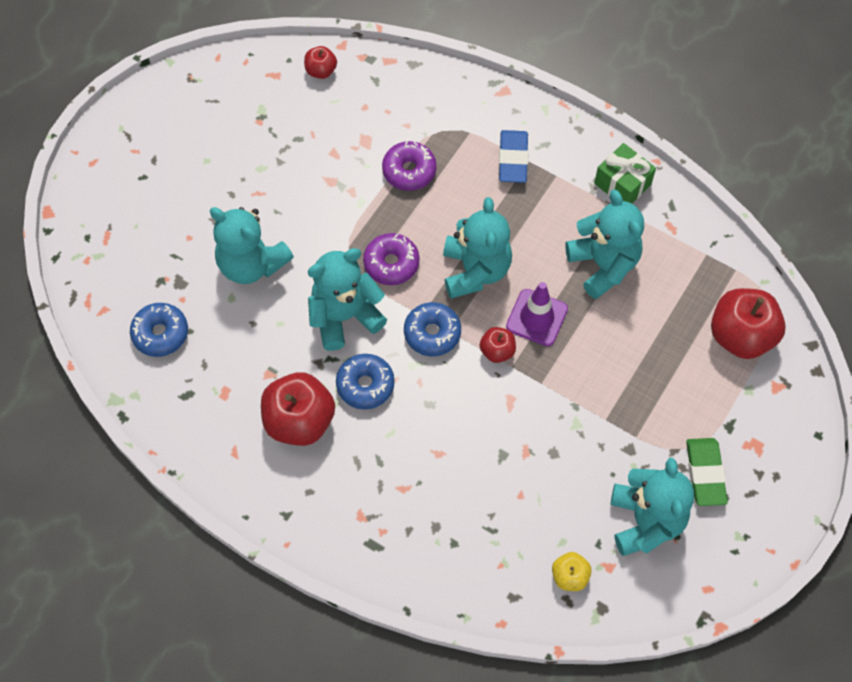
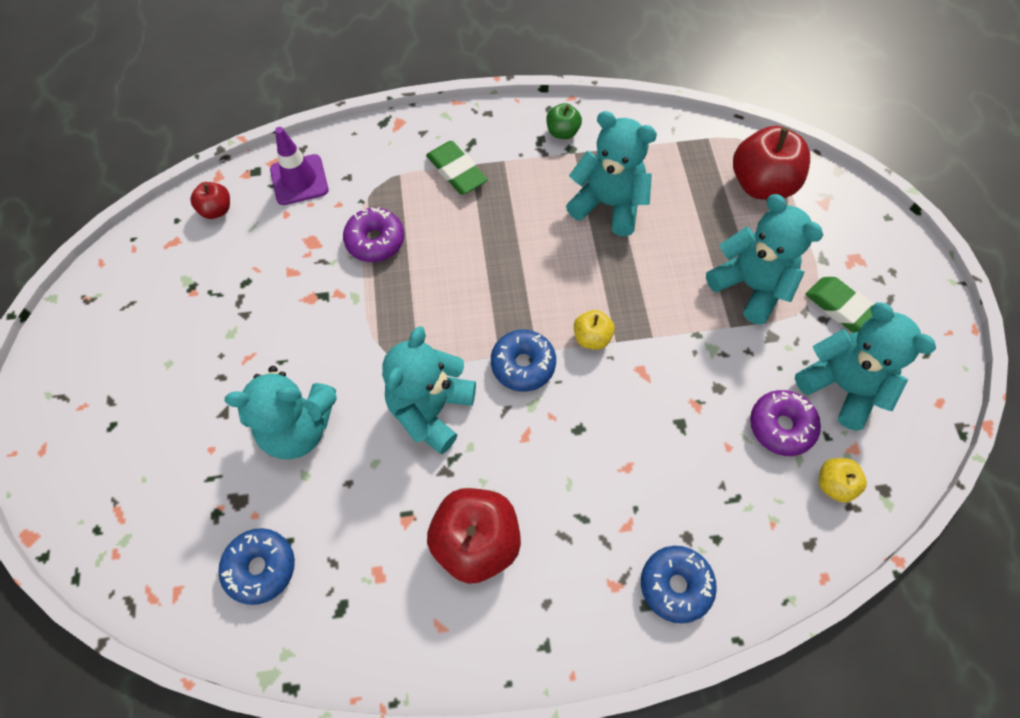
camera: 40 degrees left, 0 degrees up
blue donut [336,354,395,410] -> blue donut moved to [641,546,717,623]
purple donut [363,233,420,285] -> purple donut moved to [750,390,821,456]
turquoise teddy bear [443,197,512,299] -> turquoise teddy bear moved to [706,194,823,325]
red apple [480,327,516,363] -> yellow apple [574,310,615,350]
blue eraser [499,130,529,183] -> green eraser [426,141,488,195]
purple traffic cone [506,282,568,346] -> purple traffic cone moved to [270,127,329,205]
green gift [594,143,656,203] -> green apple [546,103,582,139]

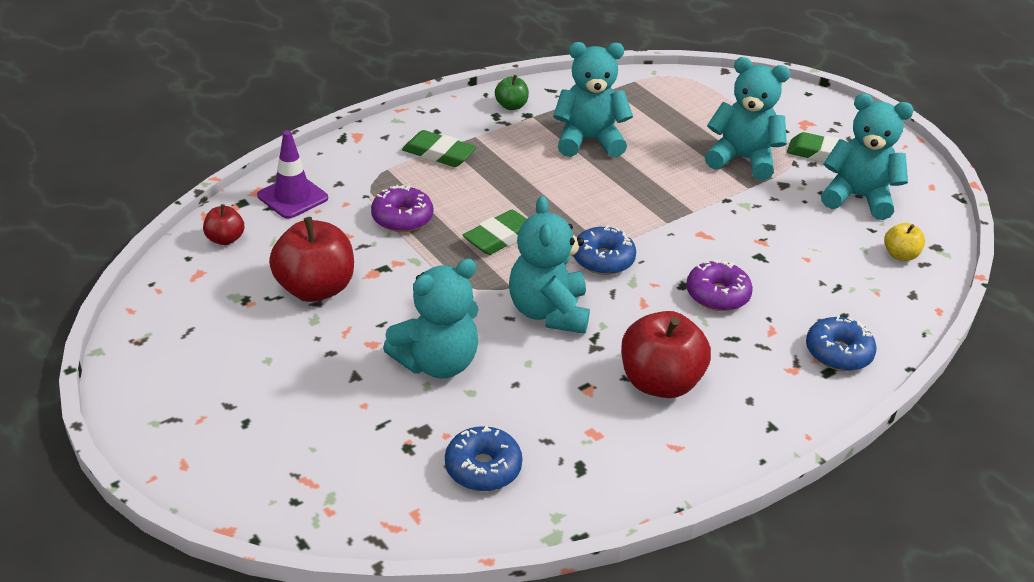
camera: 30 degrees left, 25 degrees down
yellow apple [574,310,615,350] -> none
red apple [733,126,810,200] -> red apple moved to [269,217,354,302]
purple donut [750,390,821,456] -> purple donut moved to [686,259,753,311]
none -> green eraser [463,210,526,255]

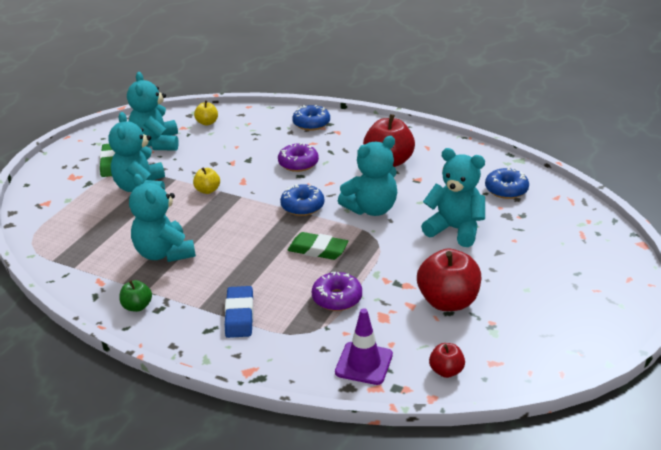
camera: 115 degrees left, 5 degrees down
green eraser [402,130,476,167] -> blue eraser [225,286,254,338]
none -> yellow apple [193,167,220,194]

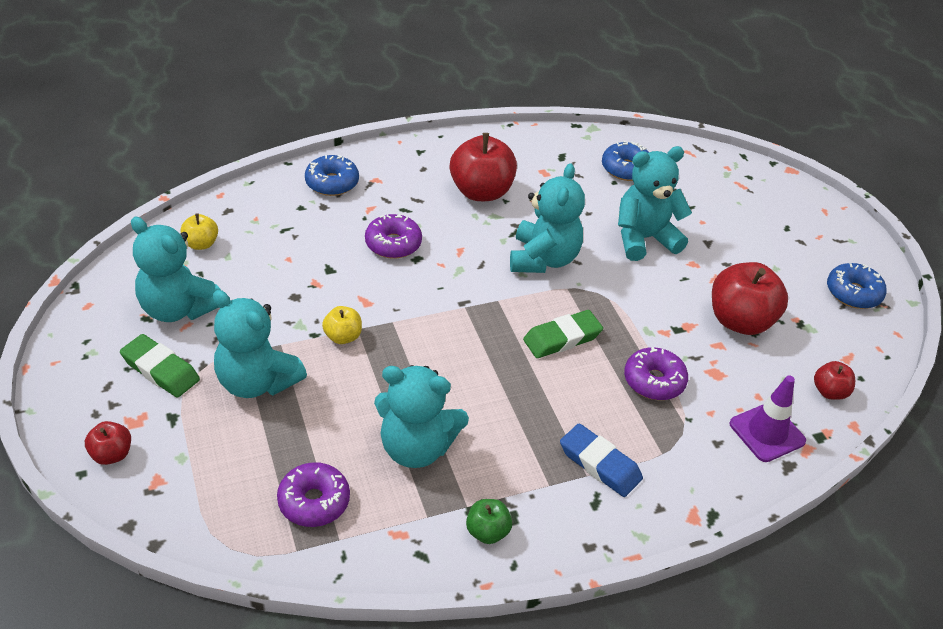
camera: 50 degrees left, 10 degrees up
blue donut [280,184,324,216] -> blue donut moved to [827,263,887,309]
none -> red apple [85,421,131,465]
none -> purple donut [277,462,350,527]

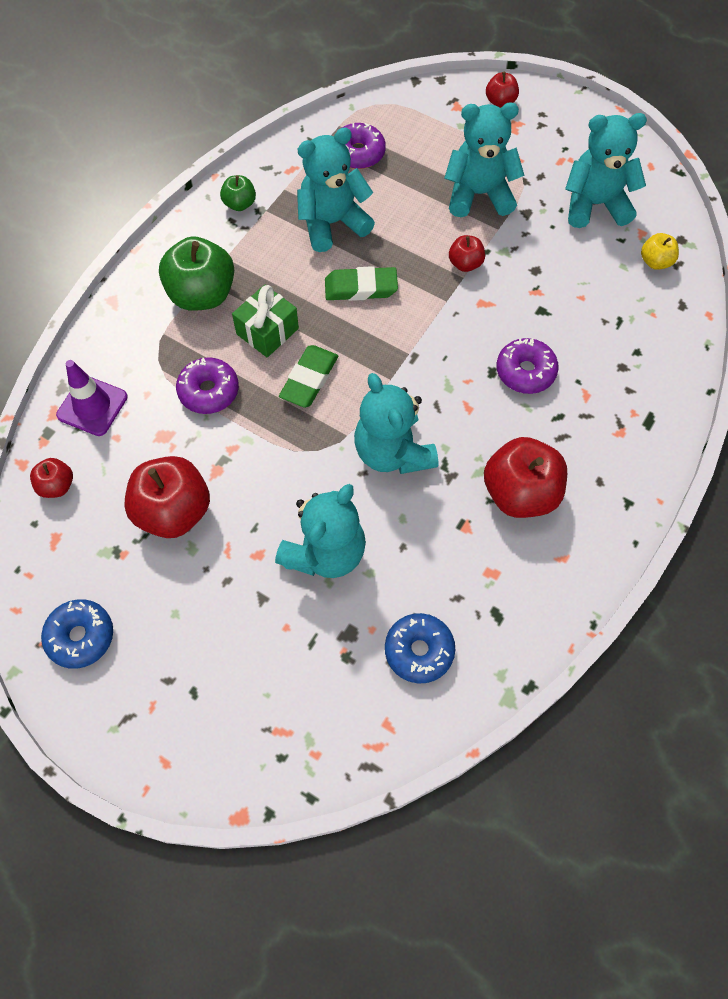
camera: 145 degrees right, 20 degrees up
green eraser [120,334,200,398] -> green eraser moved to [325,266,398,301]
blue donut [305,155,359,196] -> none
yellow apple [322,306,362,344] -> red apple [449,235,485,272]
blue eraser [560,423,643,497] -> green apple [159,236,234,311]
none -> green gift [232,285,299,357]

